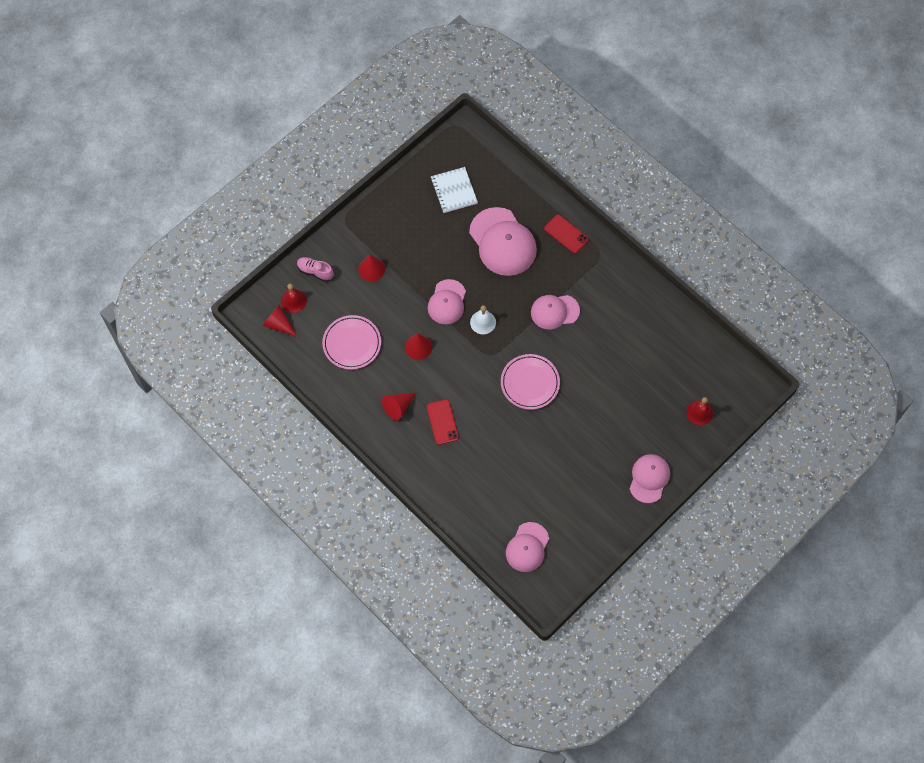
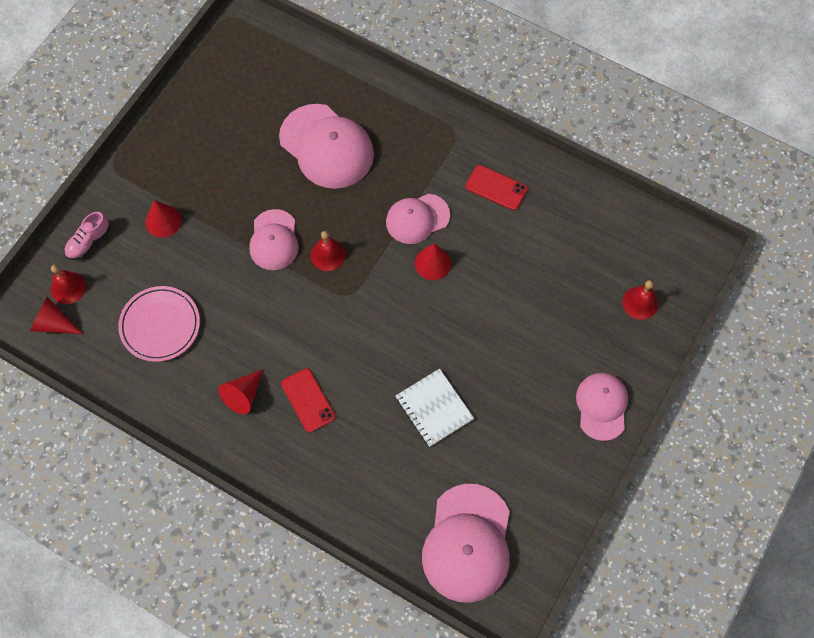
camera: 15 degrees left, 0 degrees up
pink shoe [297,257,334,282] -> pink shoe turned 60 degrees counterclockwise [64,212,110,260]
red cone [405,333,432,360] -> red cone moved to [415,244,452,280]
white notebook [430,167,478,213] -> white notebook moved to [395,369,474,447]
white bell [470,305,496,334] -> red bell [310,231,346,271]
pink plate [501,354,560,410] -> none
pink cap [506,522,549,572] -> pink cap [422,484,510,603], size x1.61
red phone [544,215,589,253] -> red phone moved to [465,165,528,210]

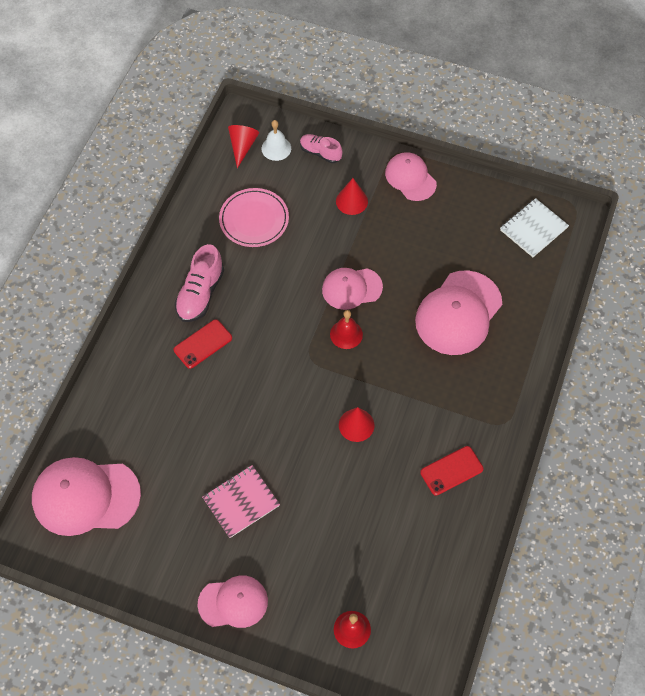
camera: 80 degrees right, 5 degrees down
red bell [50,265,86,304] -> white bell [262,120,291,161]
red cone [219,369,263,414] -> pink shoe [175,244,224,322]
pink cap [386,194,450,244] -> pink cap moved to [385,152,437,201]
white notebook [395,369,474,447] -> white notebook moved to [500,198,569,257]
red phone [465,165,528,210] -> red phone turned 45 degrees clockwise [420,446,483,496]
none -> pink notebook [202,465,280,538]

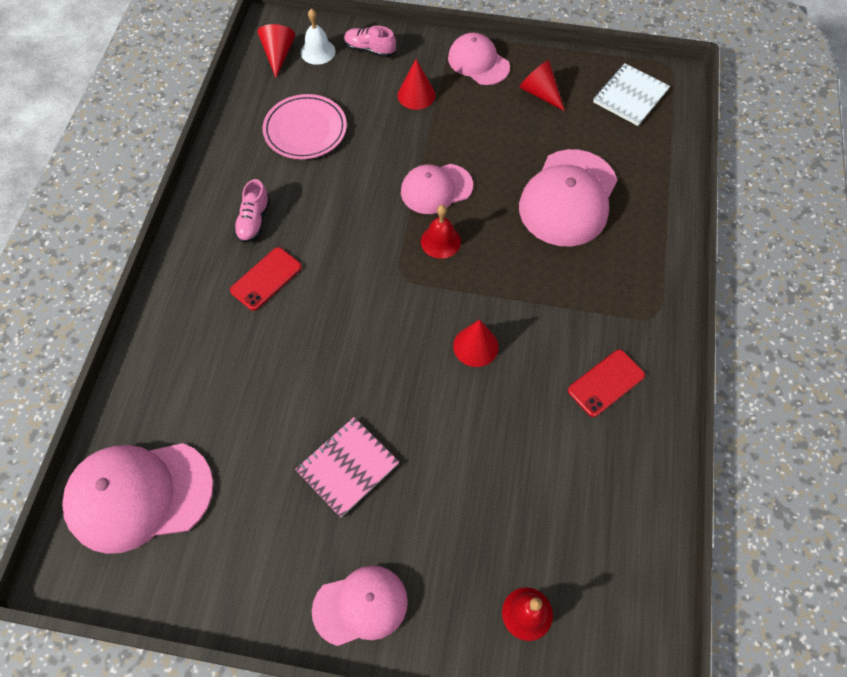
camera: 10 degrees left, 0 degrees up
pink shoe [175,244,224,322] -> pink shoe [234,179,270,243], size x0.65
none -> red cone [519,60,565,111]

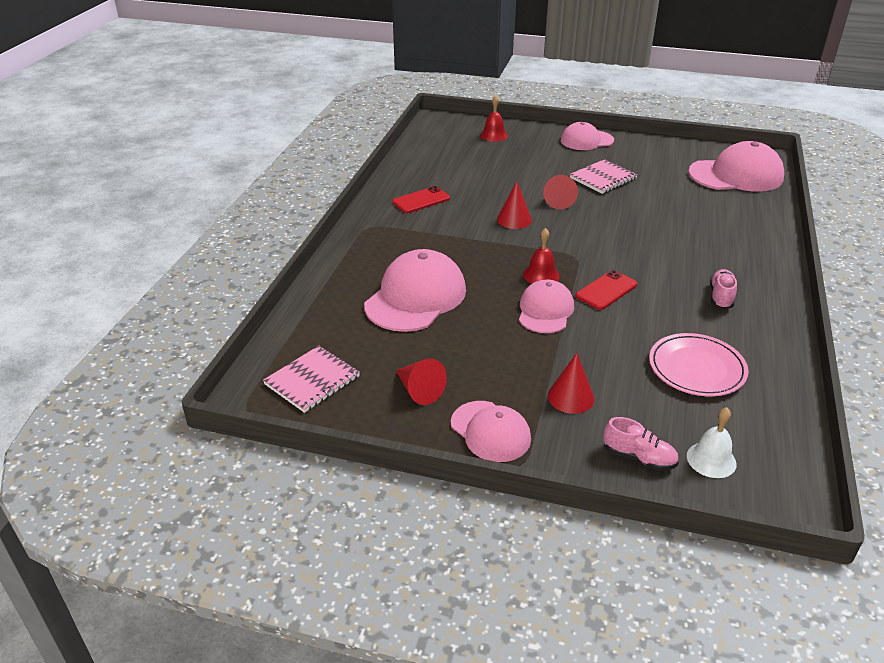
camera: 175 degrees left, 25 degrees down
red phone [230,247,302,311] -> red phone moved to [575,270,637,310]
red cone [258,24,295,78] -> red cone moved to [543,175,578,209]
pink cap [401,164,473,214] -> pink cap turned 60 degrees counterclockwise [519,280,574,333]
white notebook [593,63,670,126] -> pink notebook [263,346,360,413]

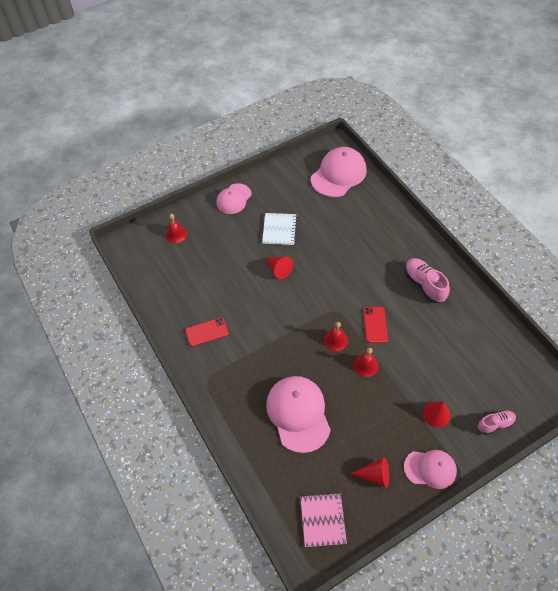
camera: 45 degrees left, 20 degrees up
red phone [392,186,450,213] -> red phone turned 60 degrees clockwise [185,317,229,347]
red cone [497,181,532,229] -> none
pink cap [519,280,574,333] -> red bell [353,348,379,377]
pink notebook [569,159,638,194] -> white notebook [262,213,297,245]
pink plate [649,333,749,396] -> none
white bell [687,407,736,478] -> none
pink shoe [710,269,737,309] -> pink shoe [405,258,450,303], size x1.54

